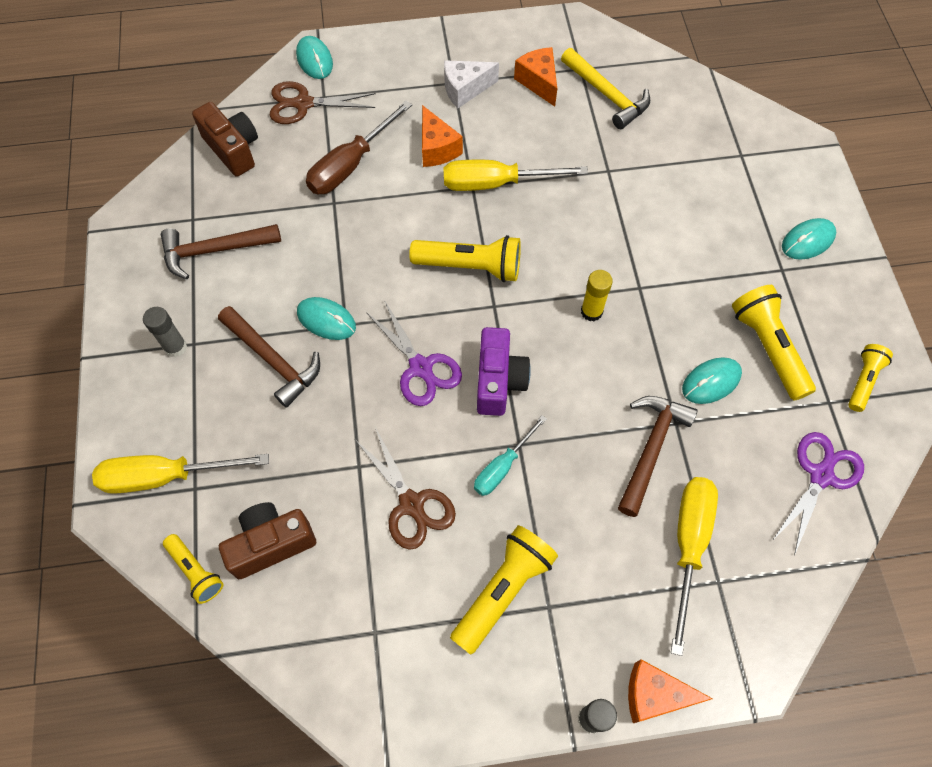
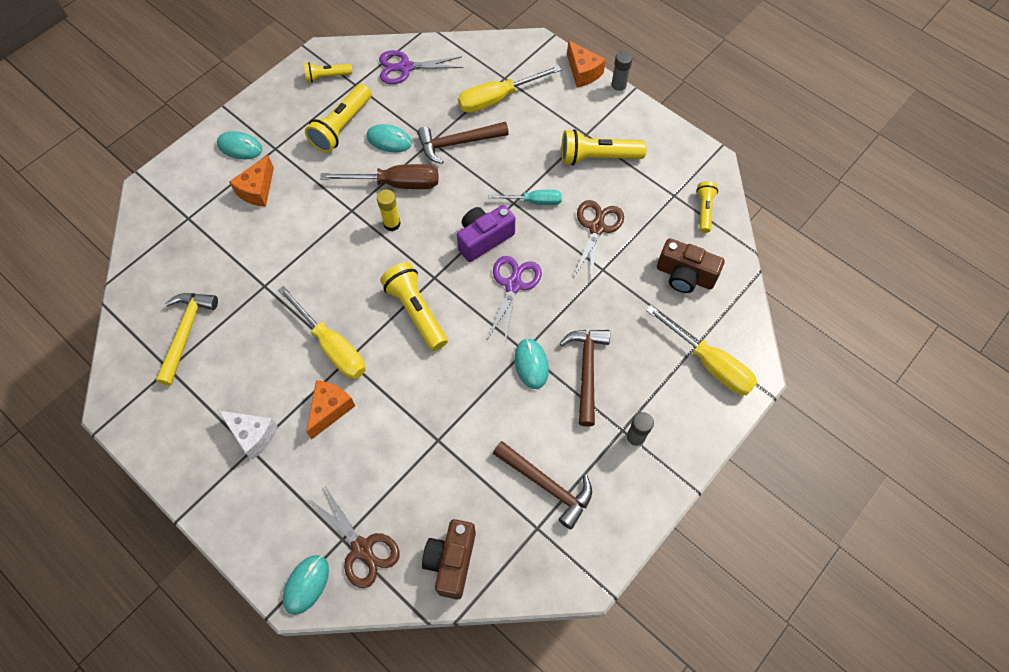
camera: 130 degrees left, 0 degrees up
yellow flashlight [163,534,223,604] -> yellow flashlight moved to [696,181,718,233]
brown screwdriver [306,100,412,194] -> brown screwdriver moved to [320,164,438,189]
orange cheese [514,47,557,107] -> orange cheese moved to [229,155,274,207]

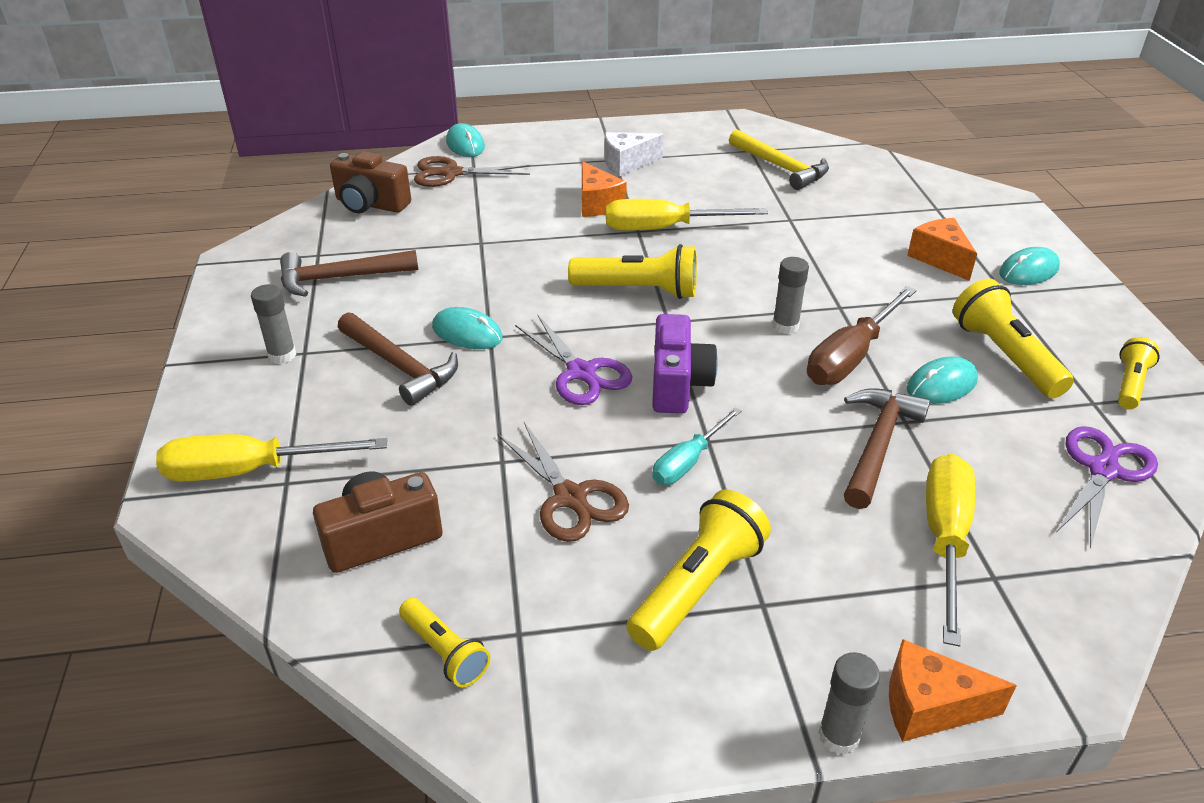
camera: 130 degrees right, 25 degrees down
yellow glue stick [377,190,401,231] -> grey glue stick [772,257,809,334]
brown camera [422,519,476,599] -> brown camera turned 150 degrees clockwise [330,151,411,213]

